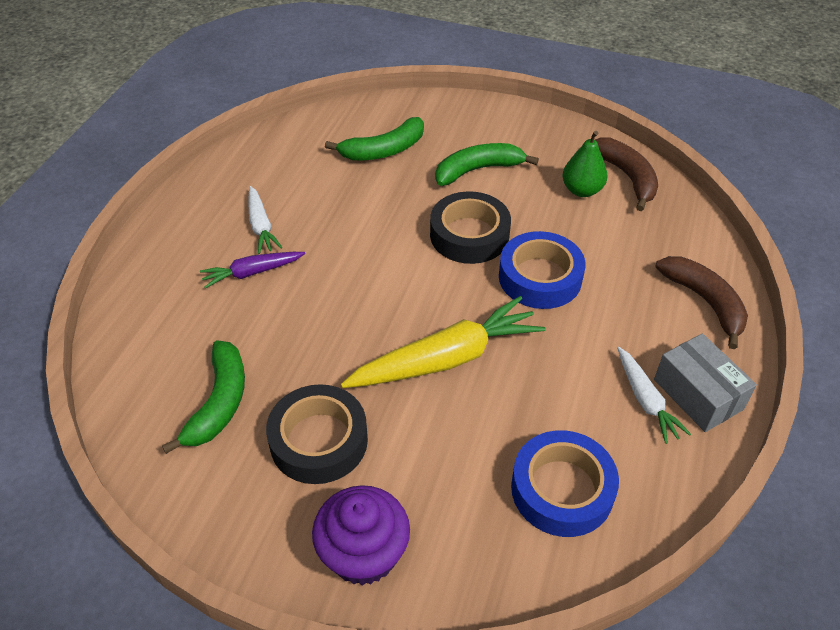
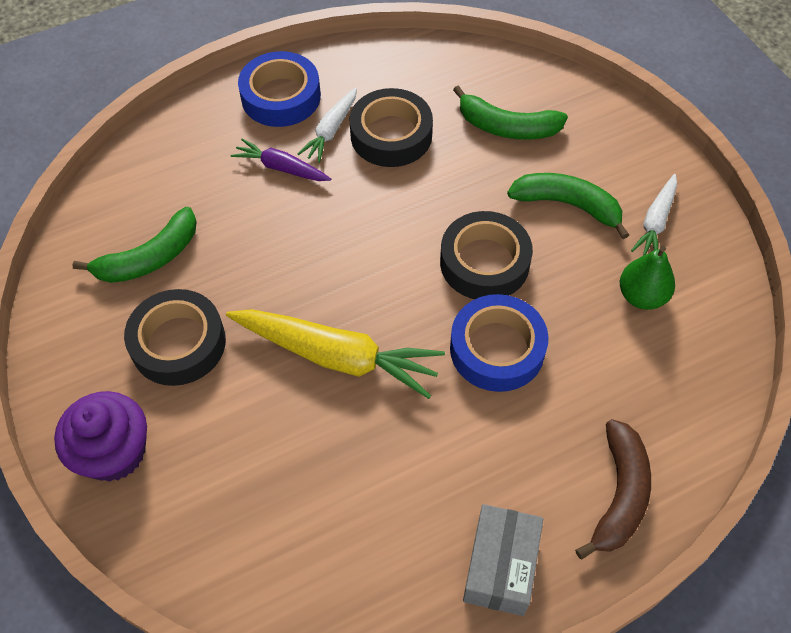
camera: 45 degrees right, 10 degrees up
blue tape [511,430,619,537] -> blue tape moved to [238,51,321,127]
brown banana [595,137,658,211] -> none
white carrot [617,347,691,444] -> white carrot moved to [631,174,677,256]
none -> black tape [350,88,433,167]

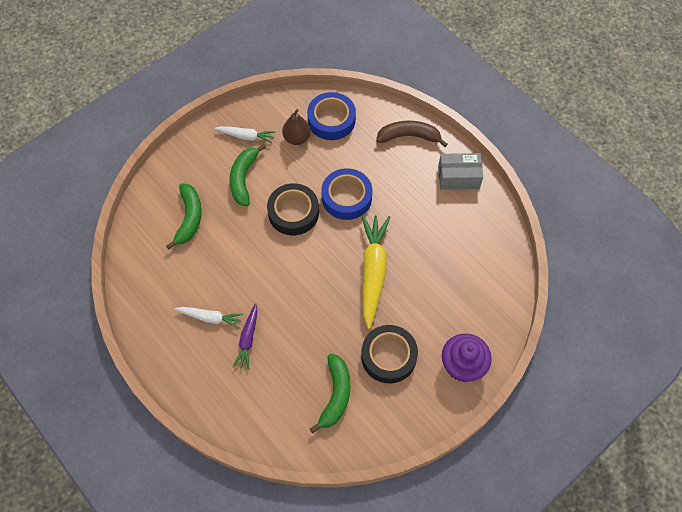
camera: 105 degrees left, 5 degrees up
green banana [72,207,197,283] -> green banana turned 60 degrees clockwise [310,354,351,433]
blue tape [238,51,321,127] -> blue tape moved to [307,92,356,140]
black tape [350,88,433,167] -> none
green pear [620,246,675,310] -> brown pear [282,109,311,145]

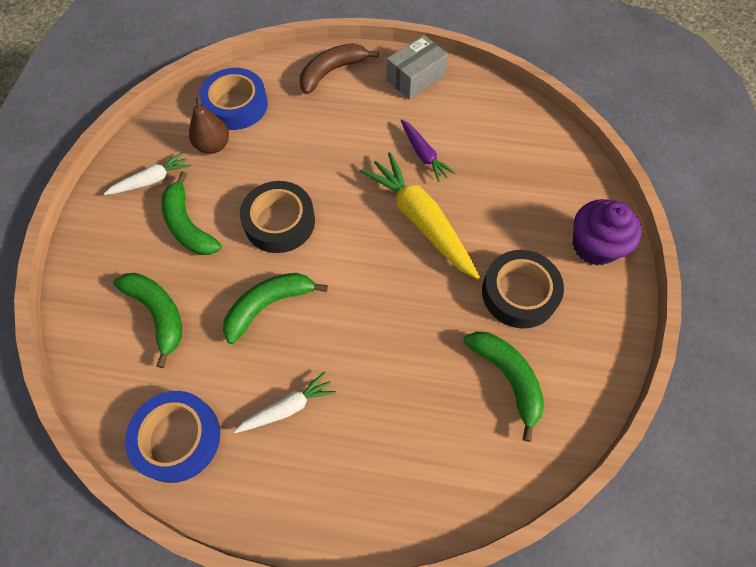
camera: 40 degrees left, 0 degrees up
purple carrot [233,303,258,370] -> purple carrot moved to [401,119,455,182]
blue tape [321,168,373,220] -> blue tape moved to [125,391,220,483]
none -> green banana [223,273,328,344]

